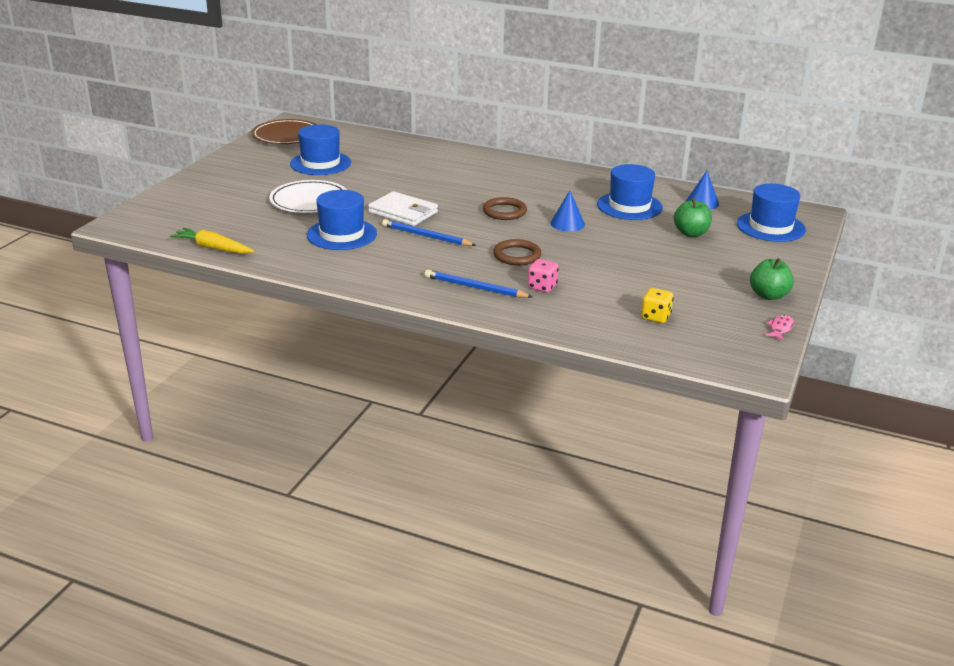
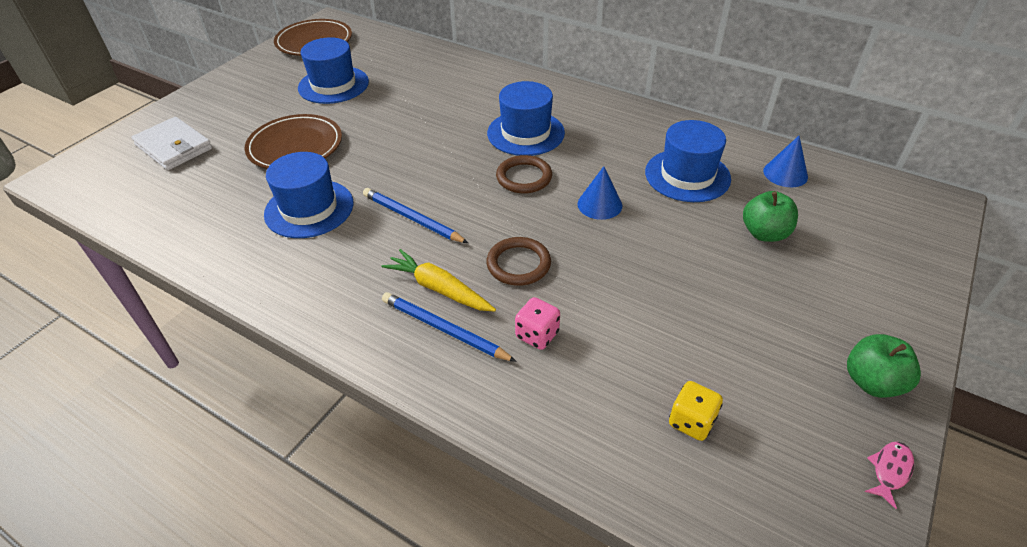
camera: 10 degrees right, 15 degrees up
yellow carrot [170,228,254,254] -> yellow carrot moved to [382,249,496,312]
white plate [269,180,347,213] -> brown plate [245,114,342,169]
white wallet [368,191,438,226] -> white wallet moved to [131,117,212,170]
blue hat [737,184,806,242] -> blue hat moved to [487,81,565,156]

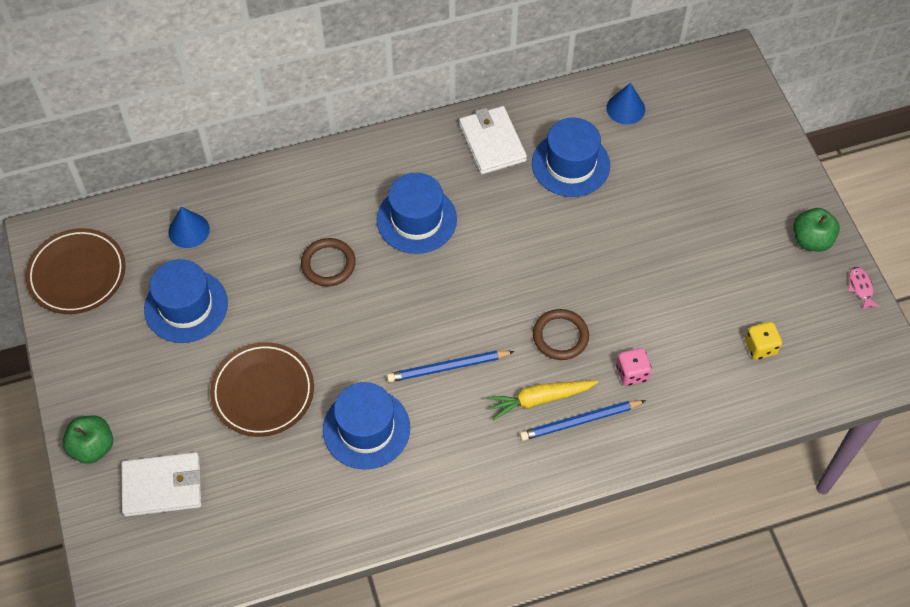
camera: 50 degrees left, 15 degrees up
brown ring [496,155,552,193] -> brown ring moved to [301,238,356,286]
blue cone [577,166,622,220] -> blue cone moved to [168,207,210,248]
green apple [743,191,798,242] -> green apple moved to [63,416,113,464]
none -> white wallet [459,106,527,174]

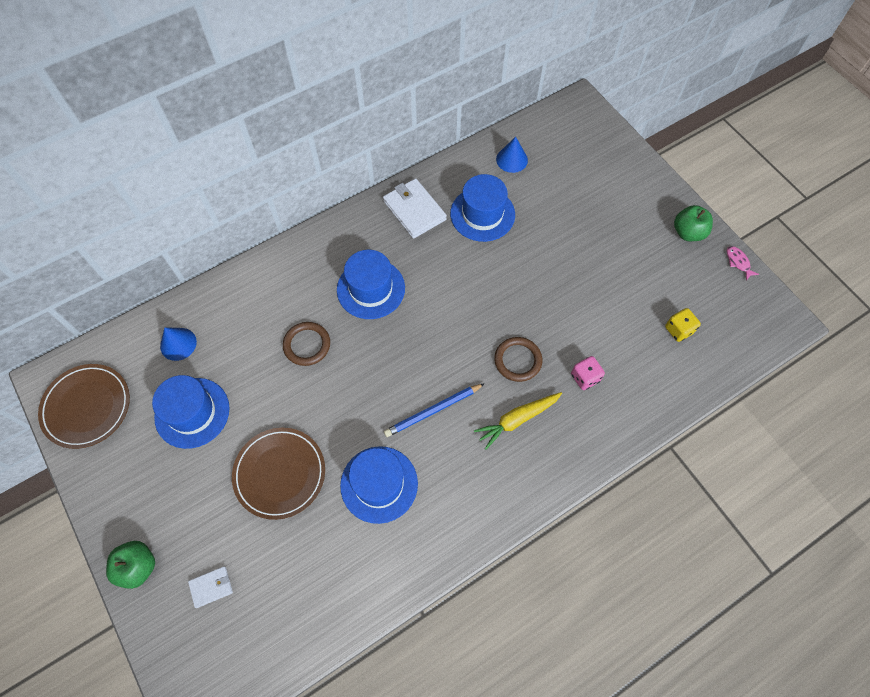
camera: 15 degrees left, 5 degrees up
white wallet [121,452,201,517] -> white wallet [188,566,233,608], size x0.54
blue pencil [520,400,646,441] -> none

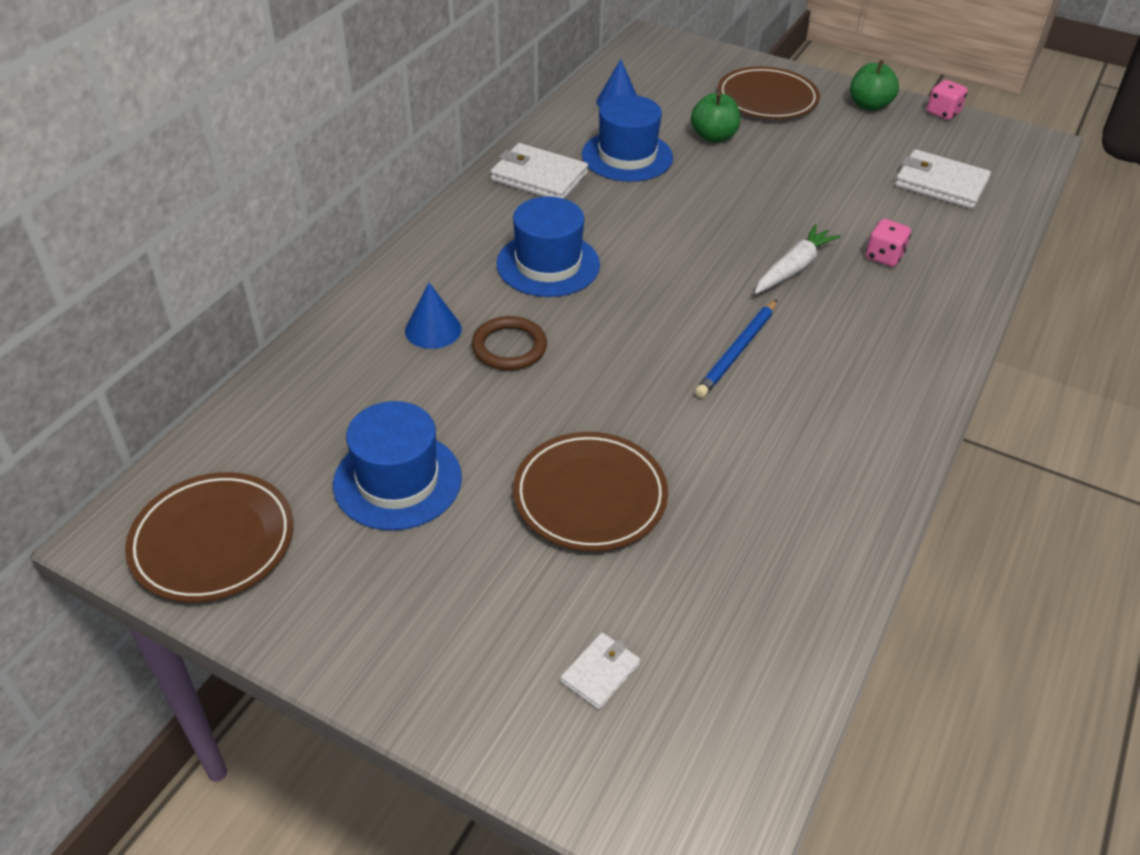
camera: 30 degrees left, 20 degrees down
green apple [106,541,155,589] -> green apple moved to [691,92,740,143]
blue cone [160,327,197,361] -> blue cone moved to [405,283,462,349]
blue hat [340,446,418,524] -> none
yellow carrot [474,392,562,449] -> none
brown ring [494,337,542,382] -> white carrot [755,224,841,294]
yellow dice [665,308,701,342] -> white wallet [895,149,991,209]
pink fish [727,246,759,280] -> pink dice [927,80,968,120]
none -> brown plate [718,66,820,119]

